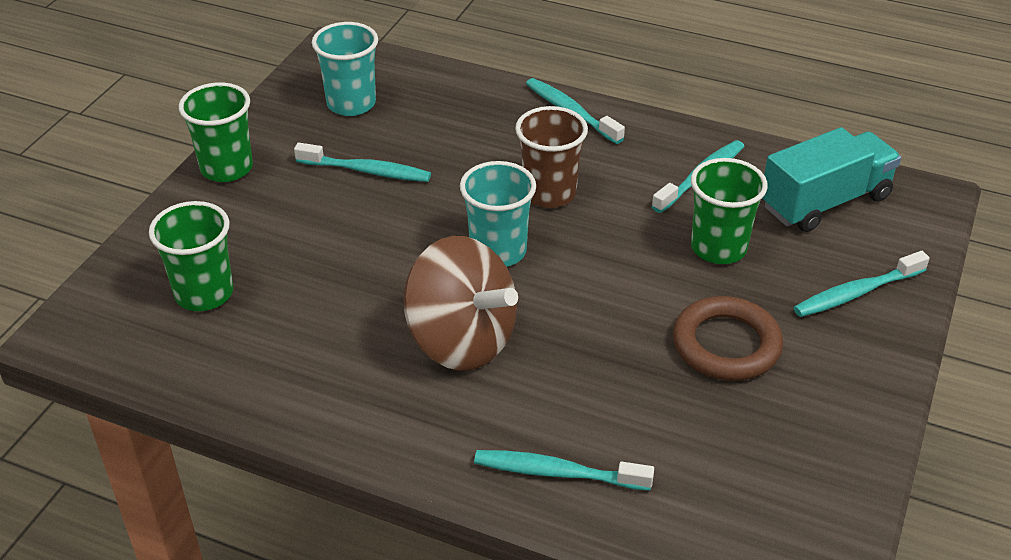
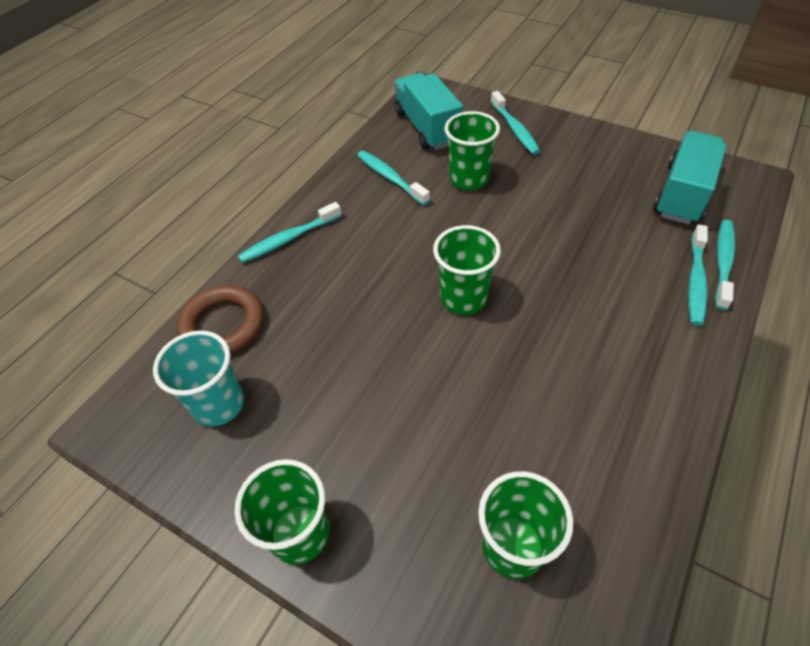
camera: 80 degrees left, 10 degrees up
turquoise toothbrush [294,143,431,182] -> turquoise toothbrush moved to [715,220,735,310]
brown spinning top [403,236,518,371] -> none
turquoise cup [460,161,536,267] -> green cup [433,225,501,315]
brown cup [515,106,588,208] -> none
brown ring [673,296,783,381] -> brown ring moved to [177,285,264,354]
none -> turquoise truck [654,131,727,225]

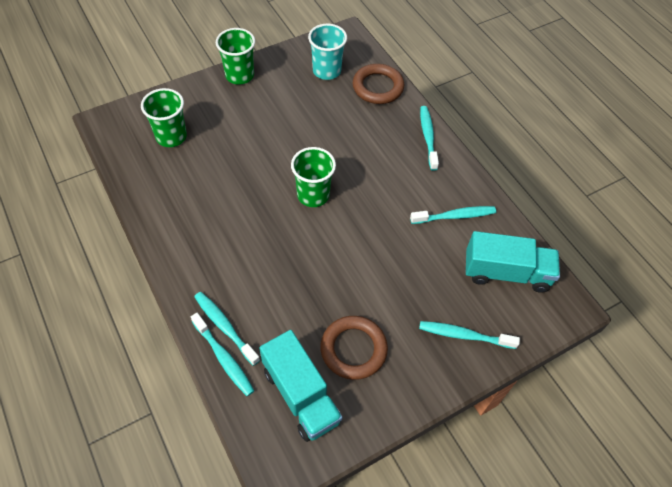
camera: 115 degrees right, 5 degrees up
green cup [444,111,500,190] -> none
none -> brown ring [320,316,388,380]

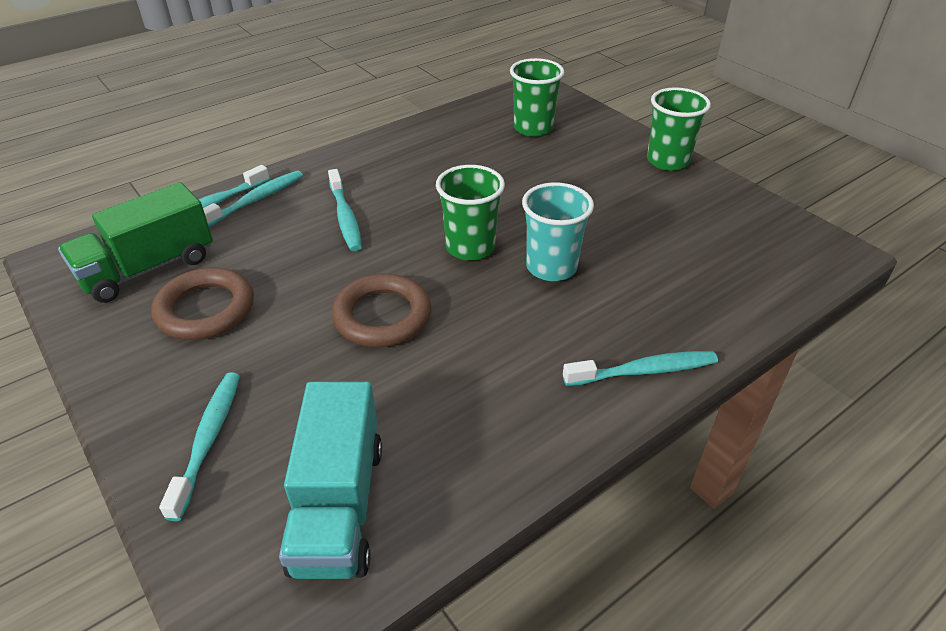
camera: 85 degrees right, 15 degrees down
turquoise truck [259,330,343,442] -> green truck [58,182,213,303]
turquoise cup [308,24,347,80] -> turquoise cup moved to [522,182,594,281]
brown ring [353,64,404,104] -> brown ring moved to [331,273,431,347]
turquoise toothbrush [410,206,496,224] -> turquoise toothbrush moved to [328,169,362,251]

